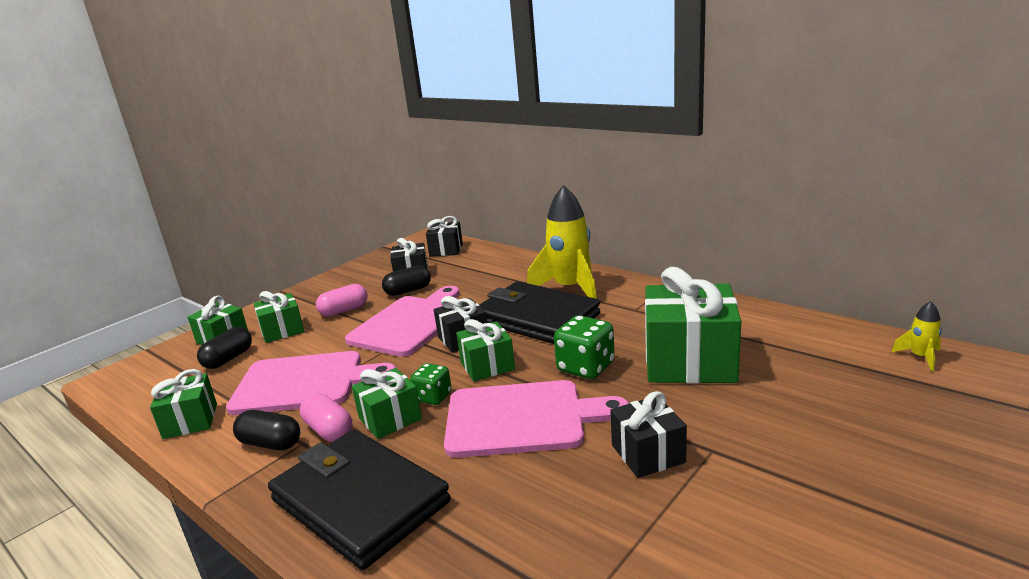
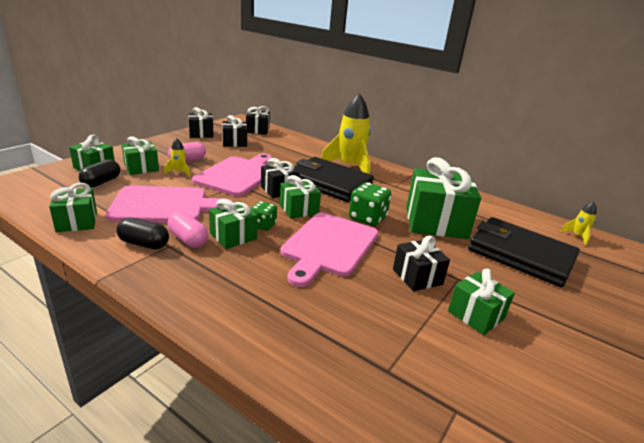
camera: 10 degrees left, 5 degrees up
black wallet [268,430,451,570] -> black wallet moved to [468,217,580,287]
black capsule [382,265,431,296] -> none
pink cutting board [444,380,629,458] -> pink cutting board turned 120 degrees clockwise [281,213,378,287]
none -> yellow rocket [164,138,191,177]
none -> black gift [188,107,214,138]
none -> green gift [448,269,515,335]

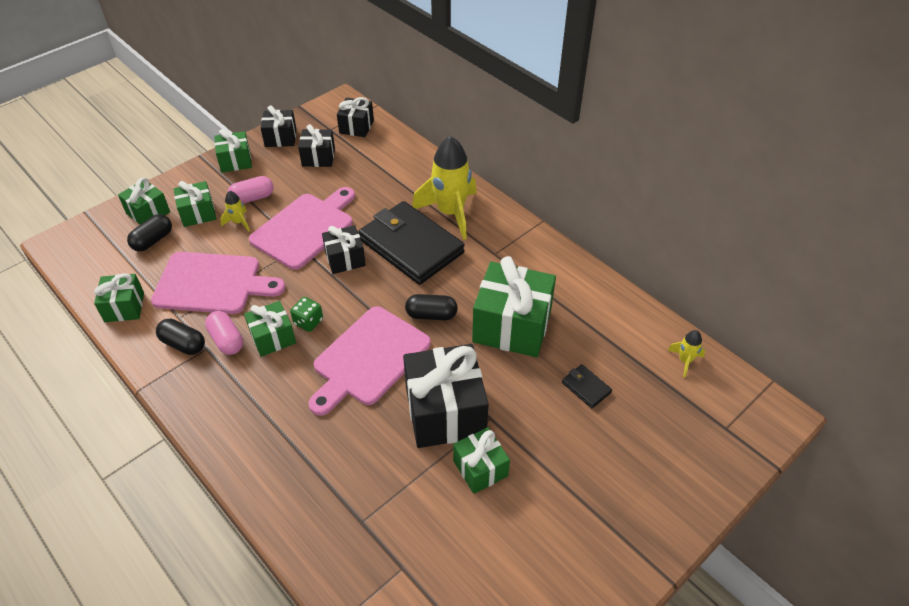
camera: 15 degrees right, 20 degrees up
green gift [280,175,321,219] -> green gift moved to [214,129,252,172]
green dice [349,182,391,226] -> black capsule [405,294,458,320]
black gift [393,236,450,291] -> black gift [403,344,489,448], size x1.82
black wallet [468,217,580,287] -> black wallet [562,364,612,408], size x0.40

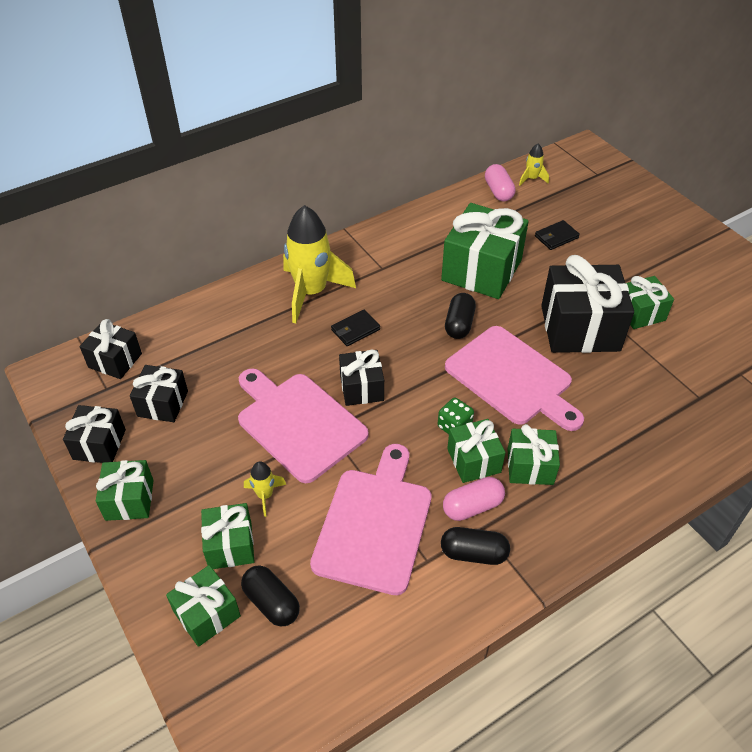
camera: 80 degrees left, 0 degrees up
green gift [94,273,144,322] -> green gift moved to [507,424,560,485]
black capsule [156,319,205,355] -> black capsule turned 60 degrees clockwise [441,527,510,565]
pink capsule [228,176,274,204] -> pink capsule moved to [485,164,516,201]
black wallet [358,201,465,285] -> black wallet [331,310,380,346], size x0.40

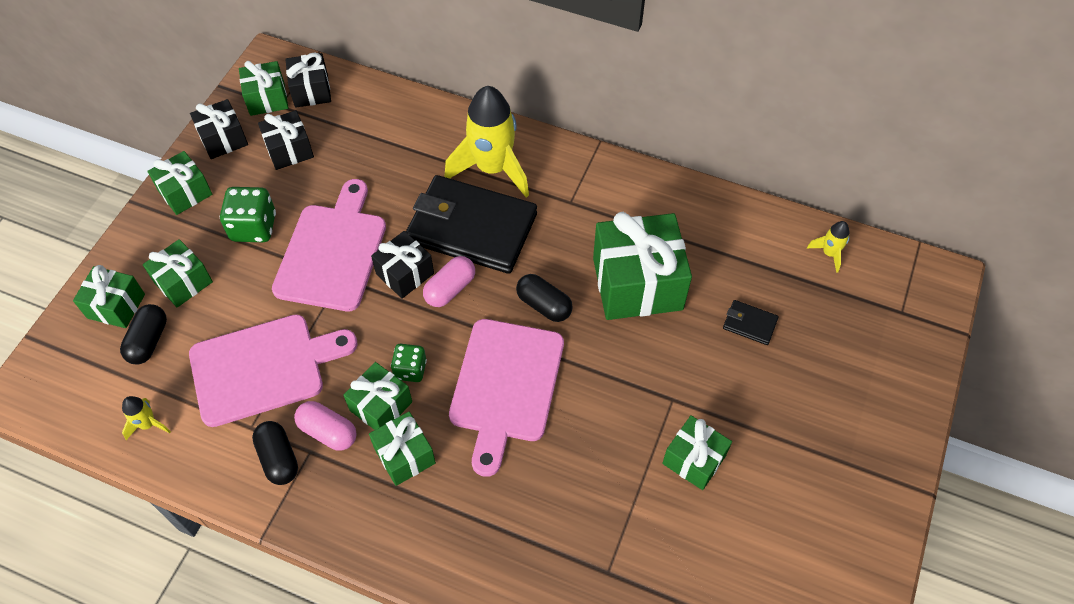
camera: 55 degrees right, 10 degrees up
yellow rocket [244,462,286,517] -> yellow rocket moved to [122,396,171,440]
black wallet [331,310,380,346] -> black wallet [406,175,537,274], size x2.50
black capsule [445,293,476,339] -> black capsule turned 60 degrees clockwise [516,274,573,322]
pink capsule [485,164,516,201] -> pink capsule moved to [423,256,475,307]
black gift [541,255,634,353] -> none
none -> green dice [220,187,276,242]
none -> green gift [239,61,288,116]

